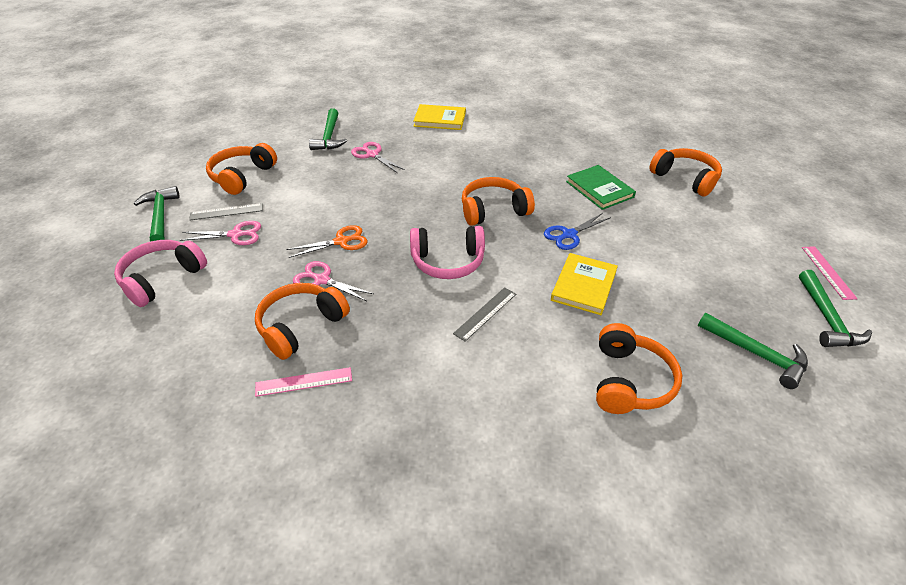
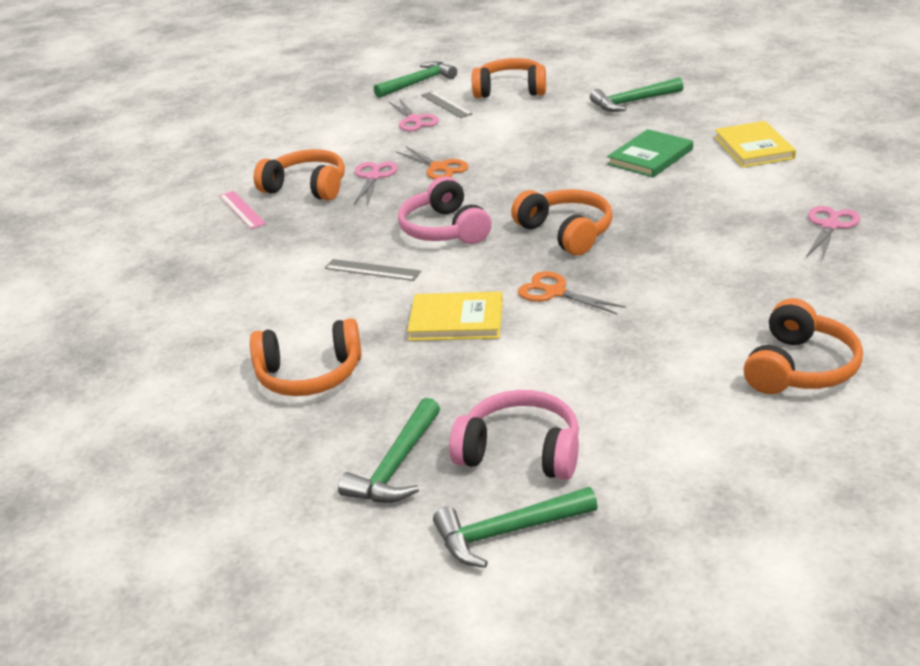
camera: 75 degrees right, 10 degrees down
pink headphones [114,240,207,307] -> pink headphones moved to [449,390,579,480]
pink scissors [351,142,405,173] -> pink scissors moved to [806,206,861,261]
blue scissors [544,213,611,250] -> orange scissors [518,271,626,314]
green book [566,165,636,210] -> green book moved to [607,129,693,177]
pink ruler [802,246,858,300] -> none

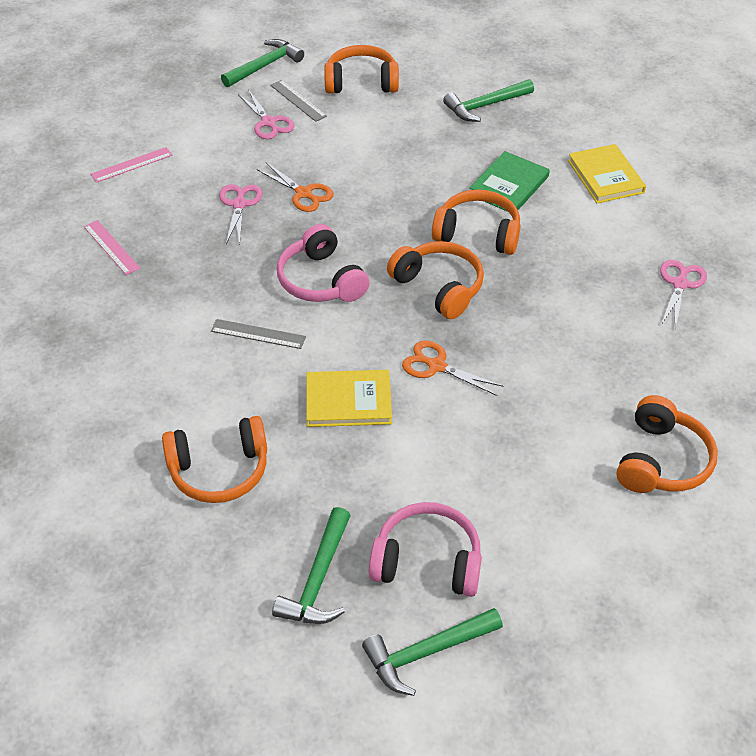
camera: 10 degrees left, 15 degrees up
orange headphones [254,149,345,201] -> orange headphones moved to [432,189,520,255]
none -> pink ruler [91,147,173,183]

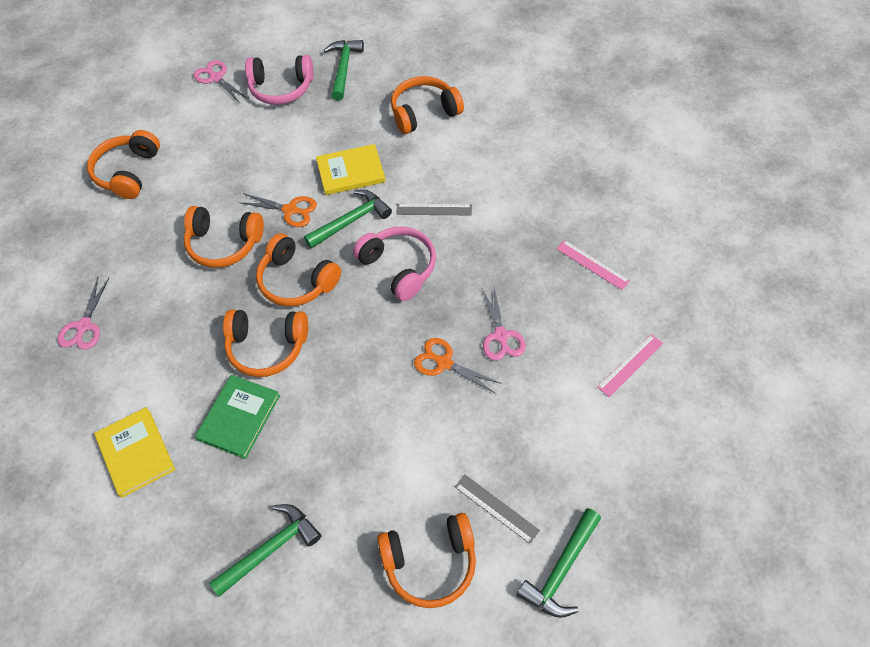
camera: 170 degrees right, 10 degrees up
pink scissors [238,91,295,139] -> pink scissors moved to [193,60,249,103]
green hammer [362,608,503,696] -> green hammer moved to [304,190,392,249]
none -> orange headphones [184,206,264,268]

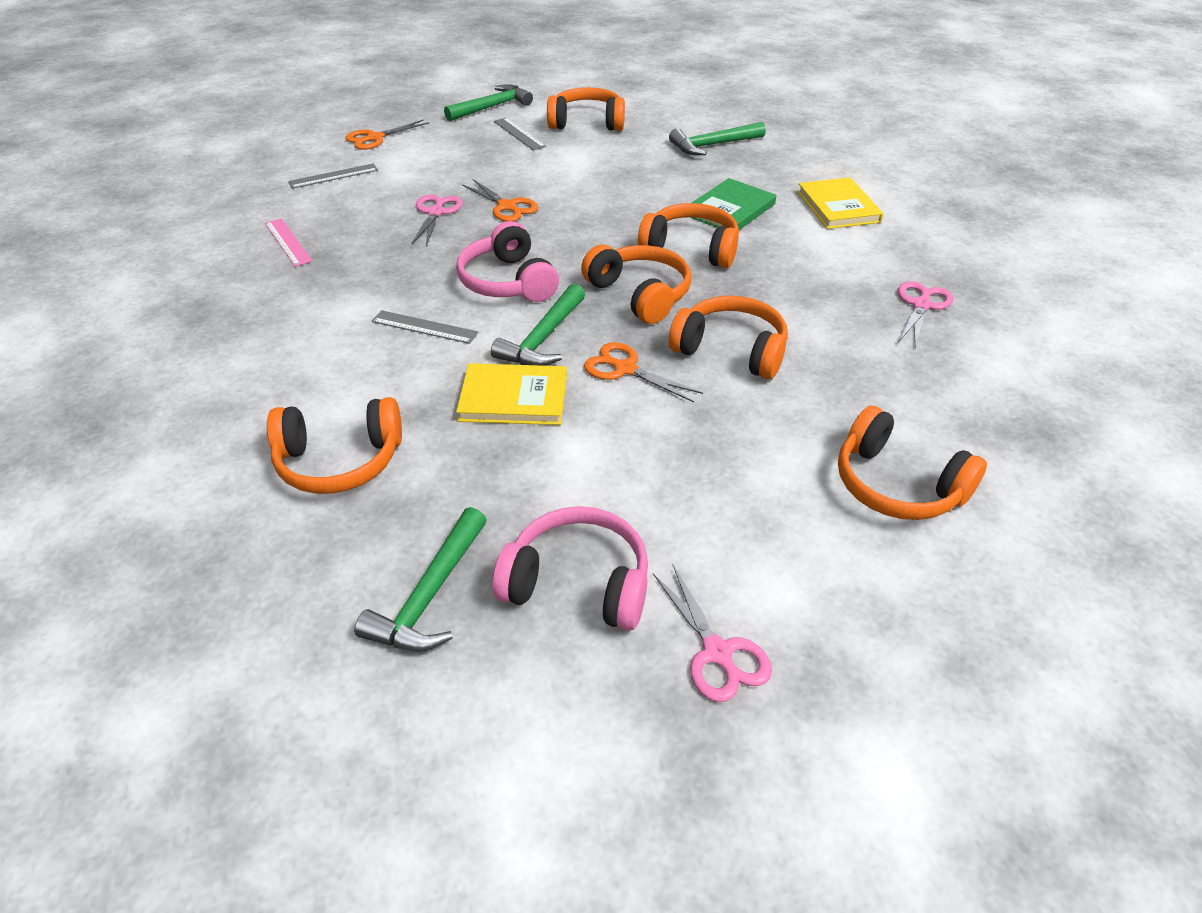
camera: 165 degrees left, 15 degrees down
orange headphones [87,130,160,199] -> orange headphones turned 105 degrees clockwise [838,406,987,520]
green hammer [304,190,392,249] -> green hammer turned 45 degrees counterclockwise [491,284,585,366]
pink ruler [597,334,663,397] -> grey ruler [288,163,378,189]
none -> orange scissors [346,120,429,150]

